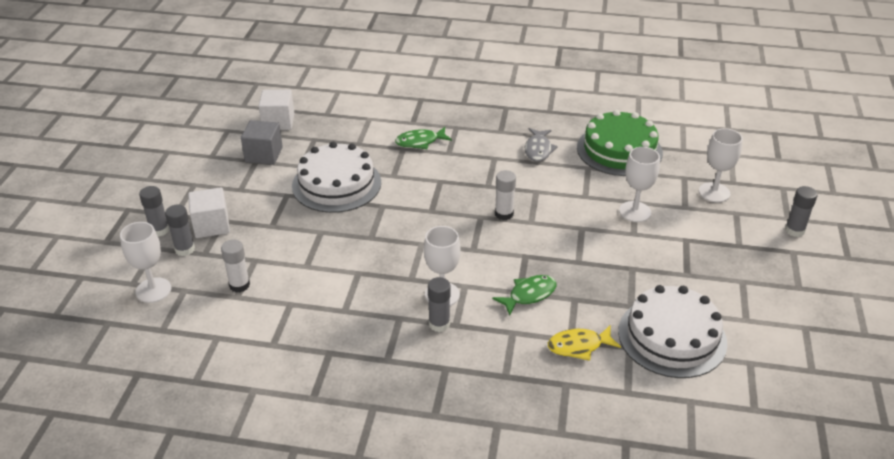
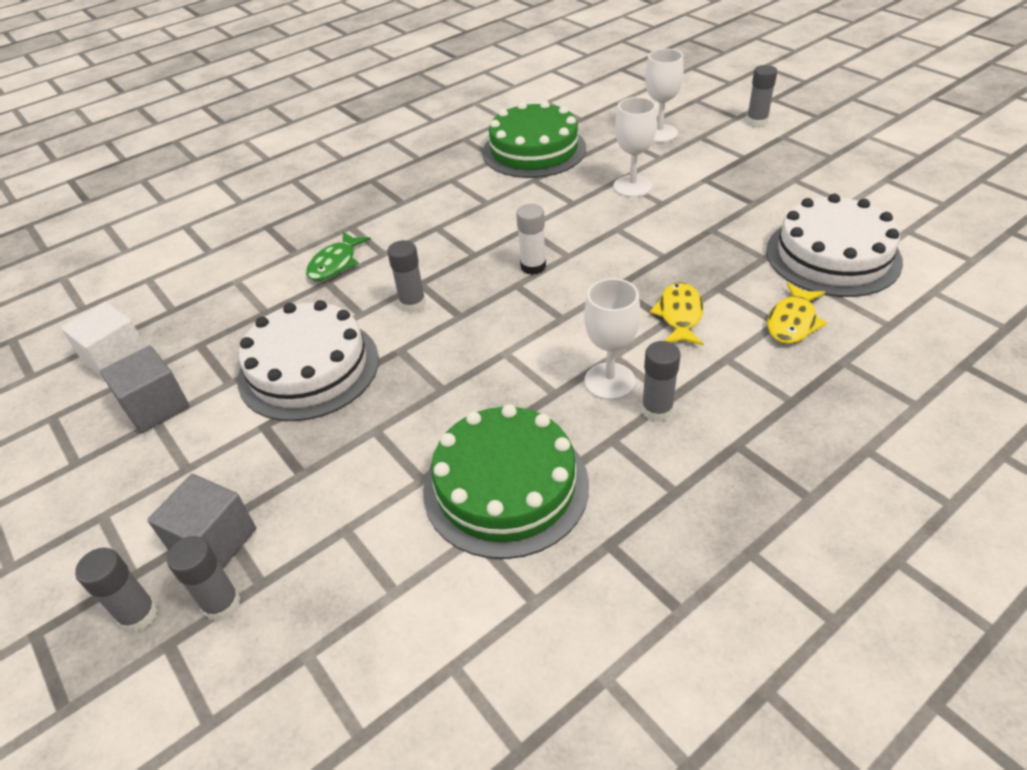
camera: 45 degrees left, 5 degrees up
white goblet [120,222,171,303] -> none
white cube [188,187,230,238] -> grey cube [148,474,256,569]
white glue stick [221,239,250,292] -> none
green fish [492,275,556,316] -> yellow fish [650,282,704,345]
grey fish [525,128,558,162] -> none
none -> grey glue stick [387,240,426,313]
none -> green cake [423,404,589,559]

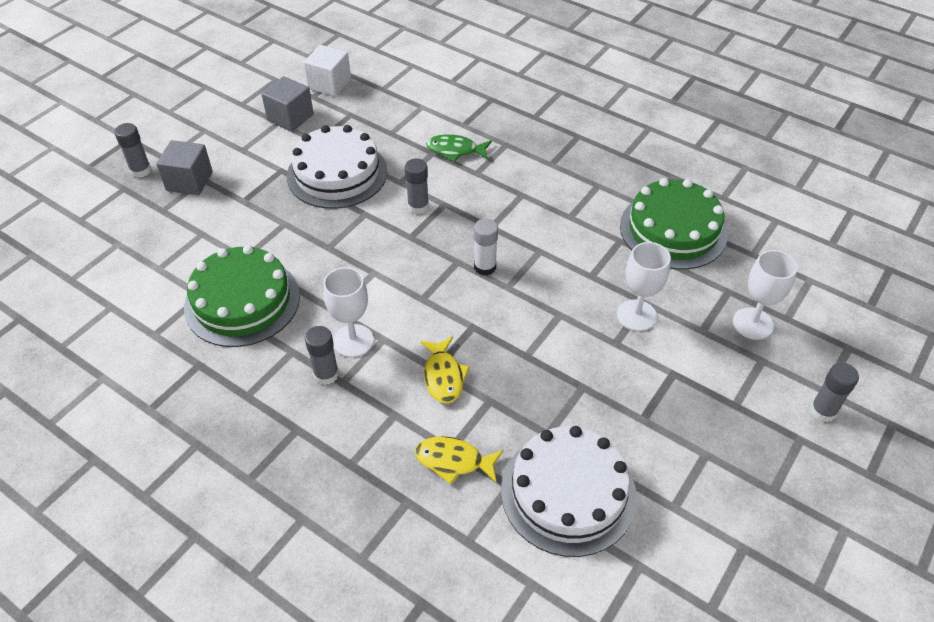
camera: 70 degrees right, 5 degrees up
grey glue stick [167,536,241,621] -> none
yellow fish [650,282,704,345] -> yellow fish turned 90 degrees clockwise [420,337,470,403]

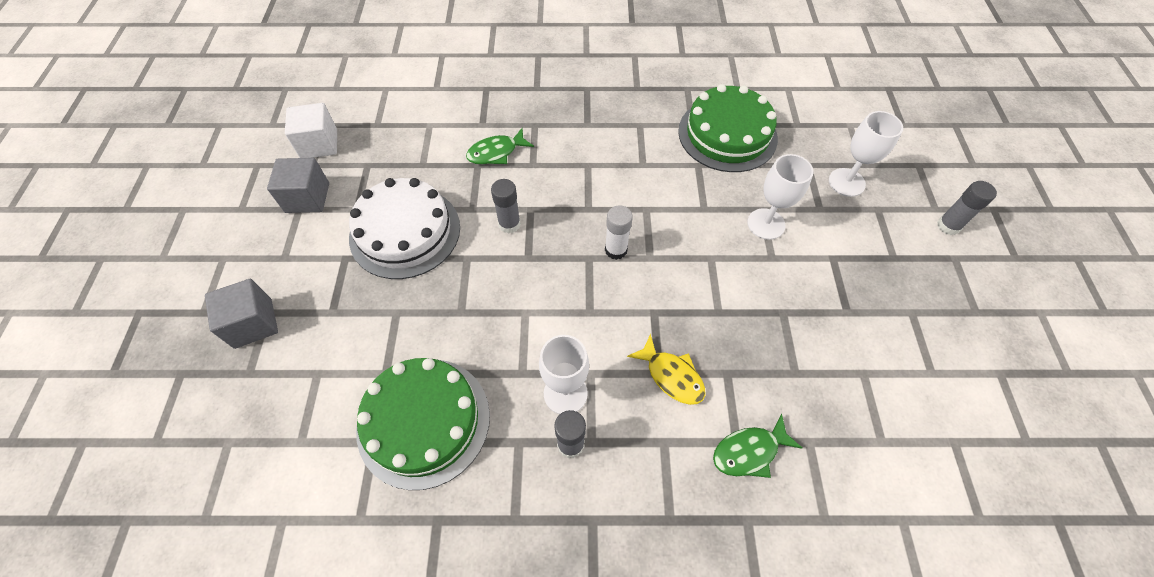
camera: 35 degrees left, 10 degrees up
grey glue stick [114,123,151,178] -> none
yellow fish [415,436,504,485] -> green fish [713,414,802,478]
white cake [501,426,637,557] -> none

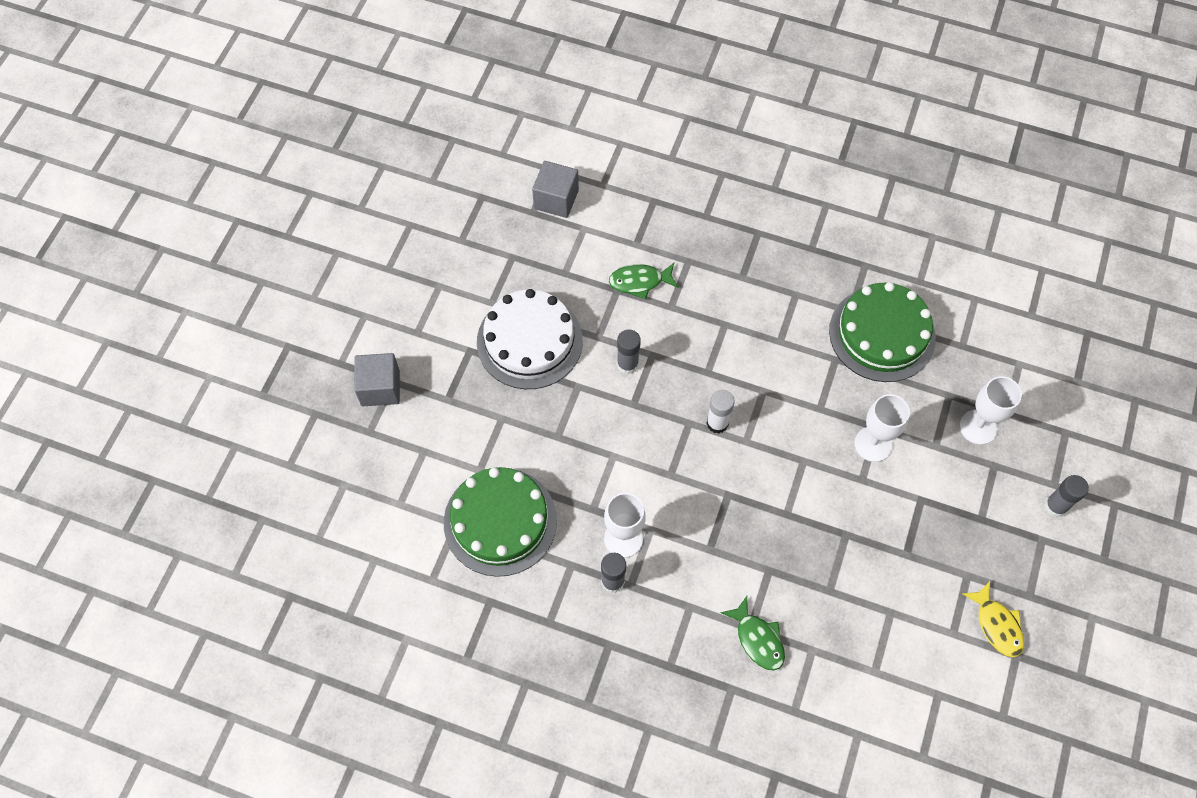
camera: 20 degrees right, 5 degrees up
grey cube [267,158,329,213] -> grey cube moved to [532,161,579,218]
white cube [285,103,337,158] -> none
yellow fish [627,334,705,405] -> yellow fish moved to [962,581,1024,657]
green fish [713,414,802,478] -> green fish turned 120 degrees counterclockwise [720,596,785,671]

